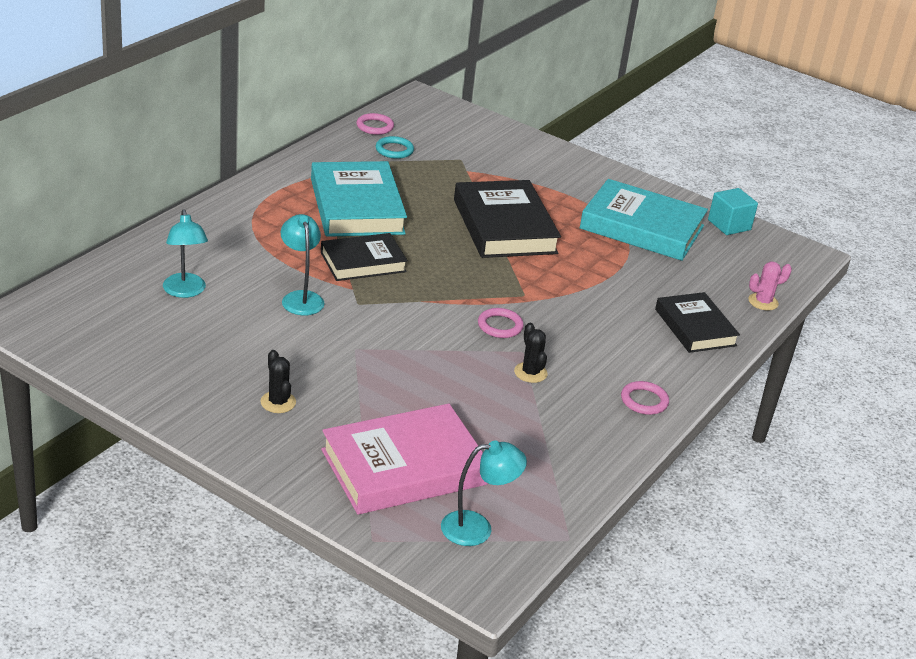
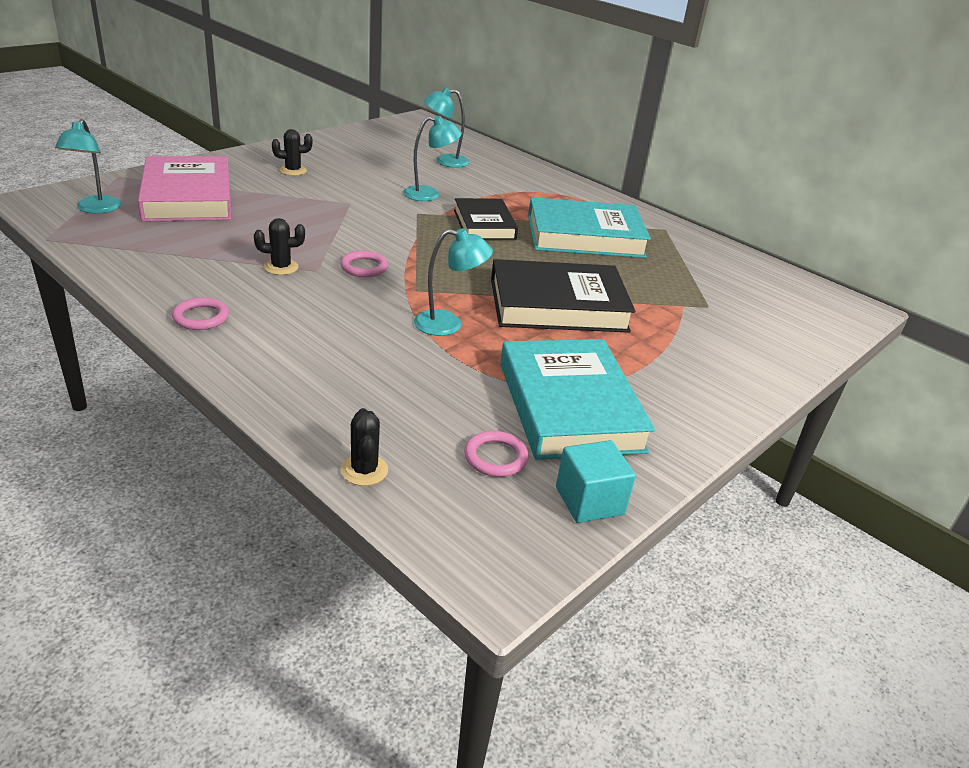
camera: 100 degrees right, 0 degrees up
pink ring [357,113,394,135] -> pink ring moved to [464,431,529,477]
turquoise ring [376,136,414,159] -> none
turquoise book [580,179,708,261] -> turquoise book turned 45 degrees counterclockwise [500,339,655,460]
black book [655,292,740,353] -> none
pink cactus [748,262,792,311] -> black cactus [341,408,388,486]
none -> turquoise lamp [414,228,493,336]

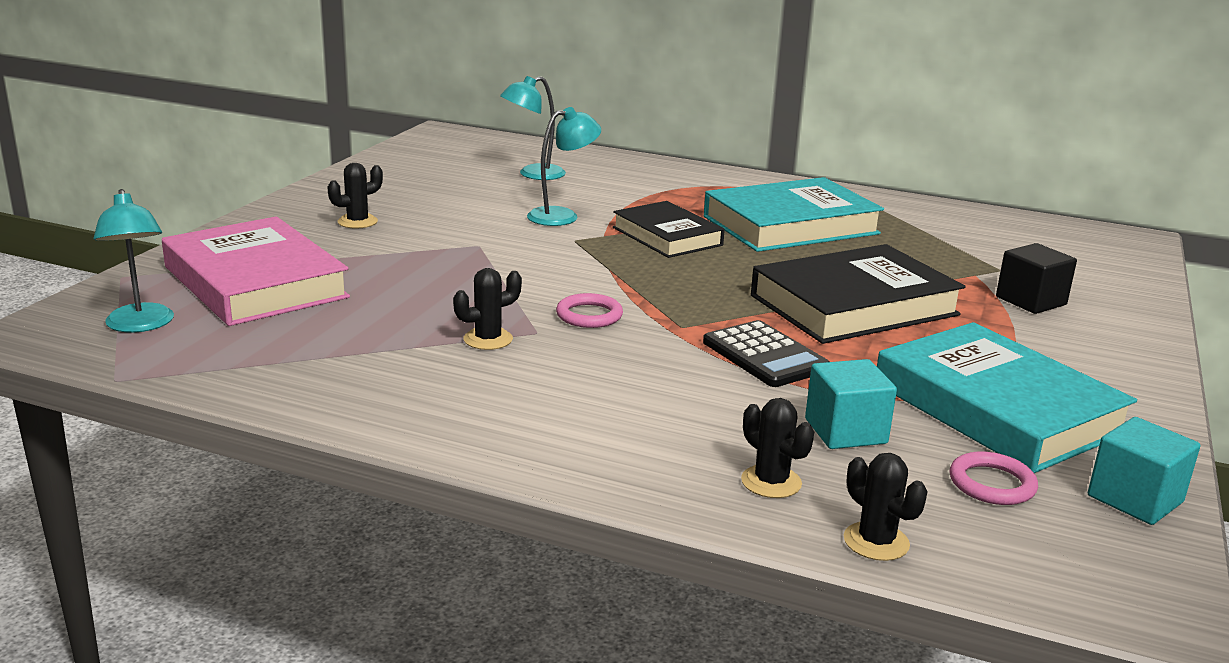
camera: 20 degrees left, 10 degrees down
pink ring [172,297,229,330] -> none
turquoise lamp [414,228,493,336] -> black calculator [703,320,830,387]
none -> black cactus [741,398,814,498]
none -> turquoise cube [805,359,897,449]
none -> black cube [996,243,1077,314]

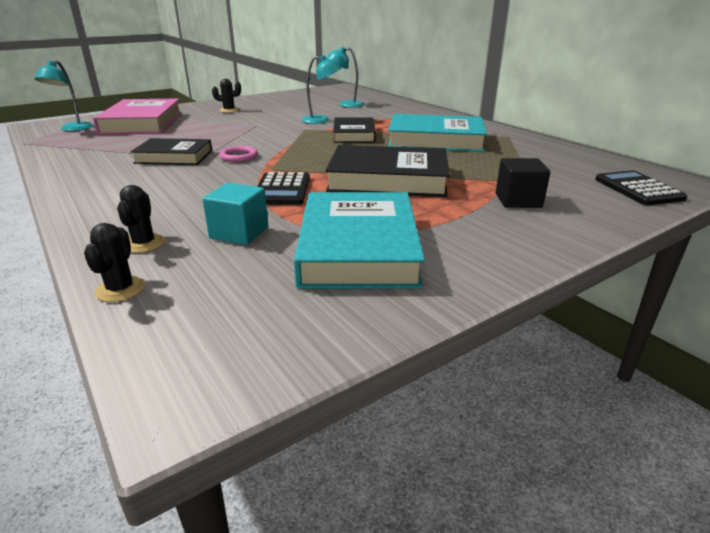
camera: 35 degrees right, 5 degrees up
black cactus [453,268,522,350] -> black book [130,138,212,165]
pink ring [950,452,1038,505] -> none
turquoise cube [1088,417,1200,525] -> none
none -> black calculator [595,170,687,205]

